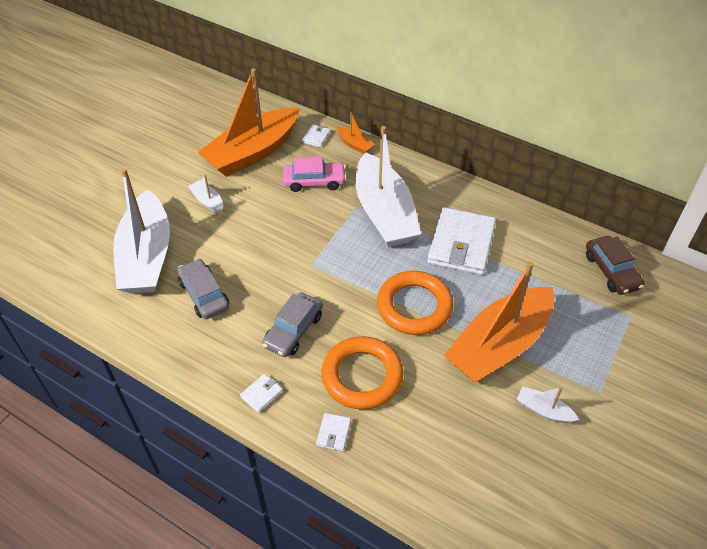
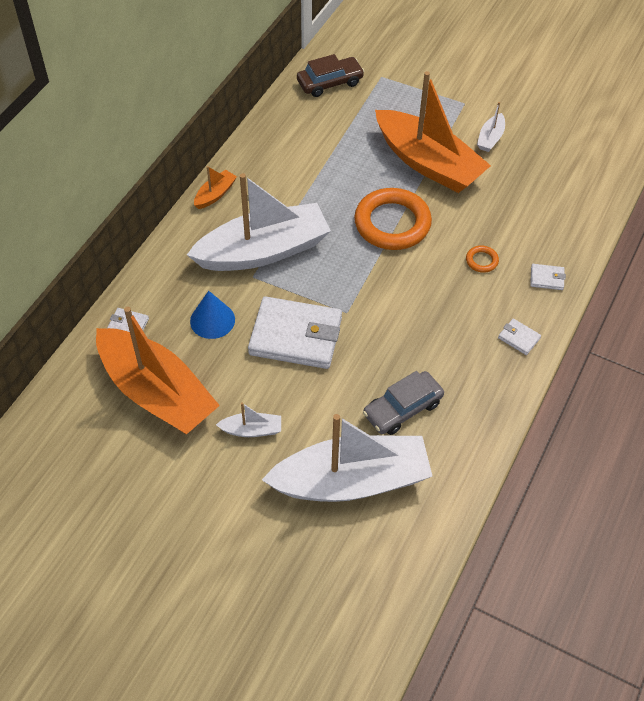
camera: 95 degrees left, 5 degrees up
white boat [188,175,223,214] -> white boat turned 135 degrees counterclockwise [216,402,281,437]
grey car [262,292,323,357] -> none
pink car [283,157,346,192] -> blue cone [190,291,235,339]
orange ring [321,336,404,410] -> orange ring [466,245,499,273], size x0.42
orange boat [337,112,375,154] -> orange boat moved to [194,166,237,209]
white wallet [427,207,496,275] -> white wallet moved to [248,296,342,369]

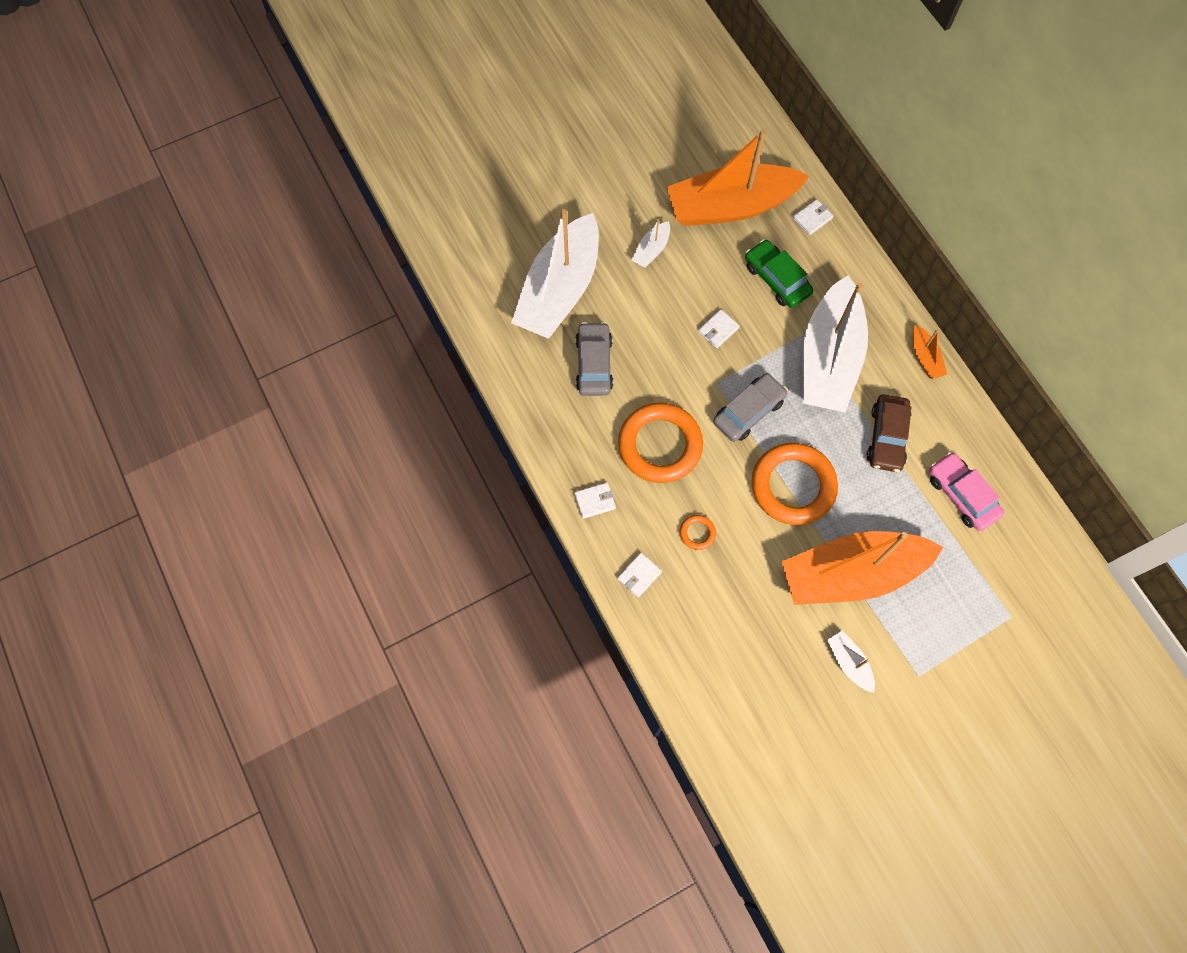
camera: 125 degrees right, 15 degrees up
blue cone [190,291,235,339] -> green car [745,239,813,308]
white wallet [248,296,342,369] -> white wallet [698,309,740,348], size x0.41
brown car [297,54,365,97] -> brown car moved to [866,394,911,472]
none -> orange ring [618,403,703,483]
none -> grey car [713,373,788,442]
none -> pink car [929,452,1004,531]

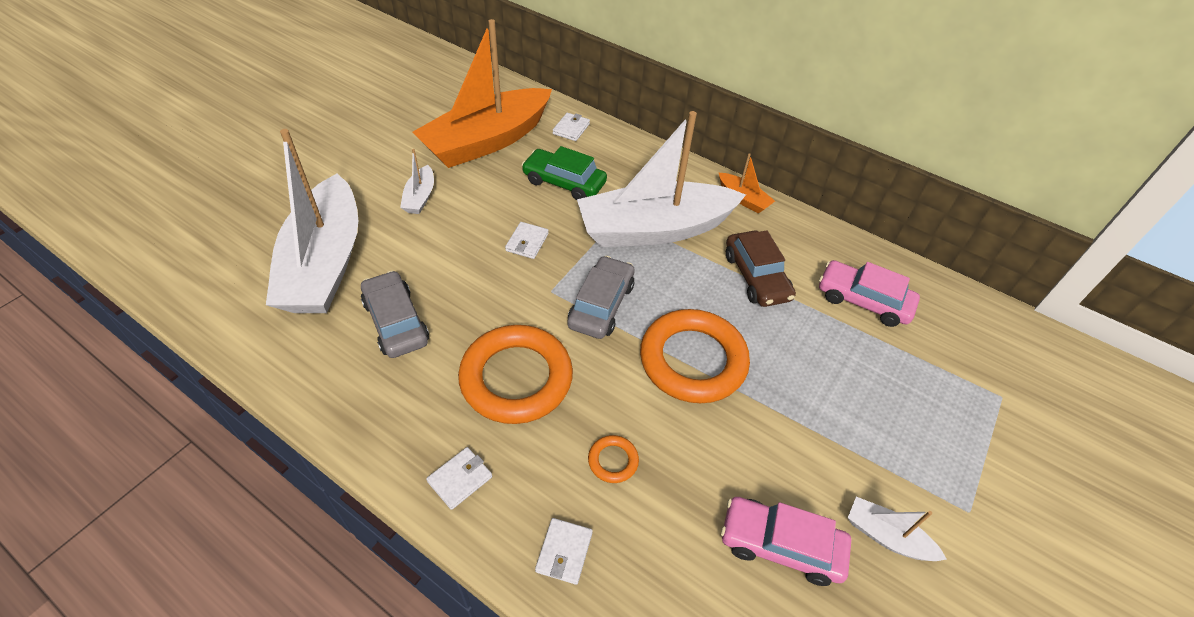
camera: 30 degrees left, 20 degrees down
orange boat [781,531,943,605] -> none
white boat [803,276,868,413] -> white boat turned 90 degrees clockwise [577,111,746,247]
none -> pink car [721,497,851,586]

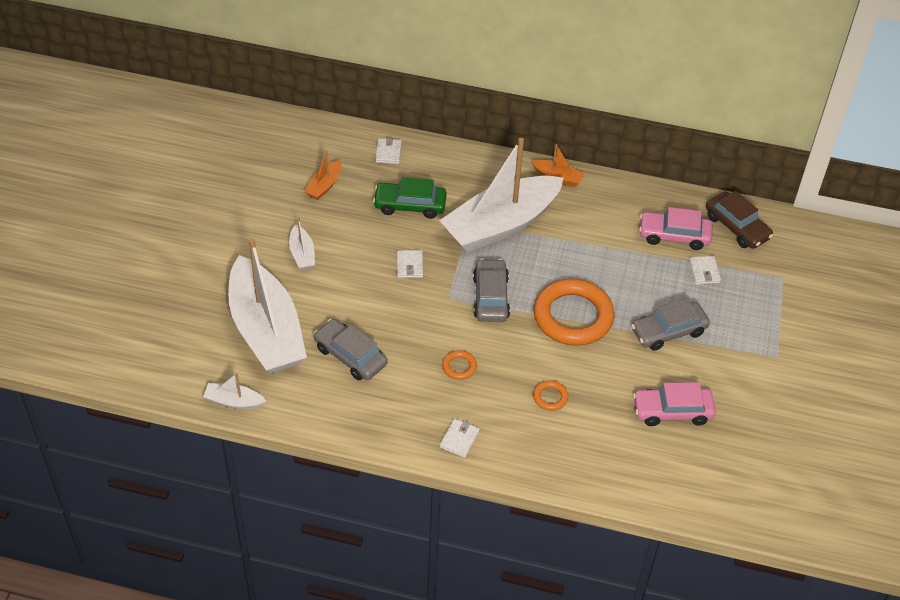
camera: 20 degrees left, 0 degrees up
orange boat [412,19,552,168] -> orange boat [304,150,341,200], size x0.41
orange ring [458,325,573,424] -> orange ring [442,350,477,380], size x0.42
white wallet [535,518,593,585] -> white wallet moved to [689,256,721,284]
brown car [726,230,796,307] -> brown car moved to [706,191,773,249]
white boat [848,497,947,561] -> white boat moved to [203,372,266,410]
none -> grey car [631,298,710,351]

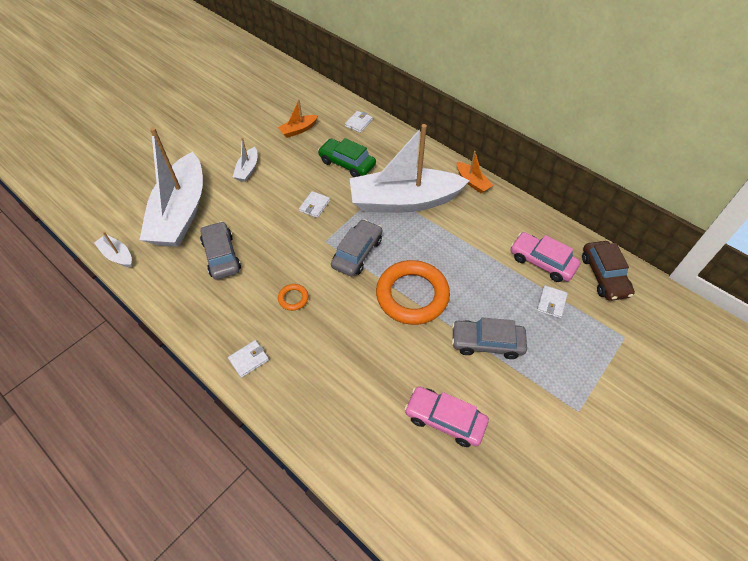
camera: 30 degrees right, 5 degrees up
orange ring [533,380,568,411] -> none

